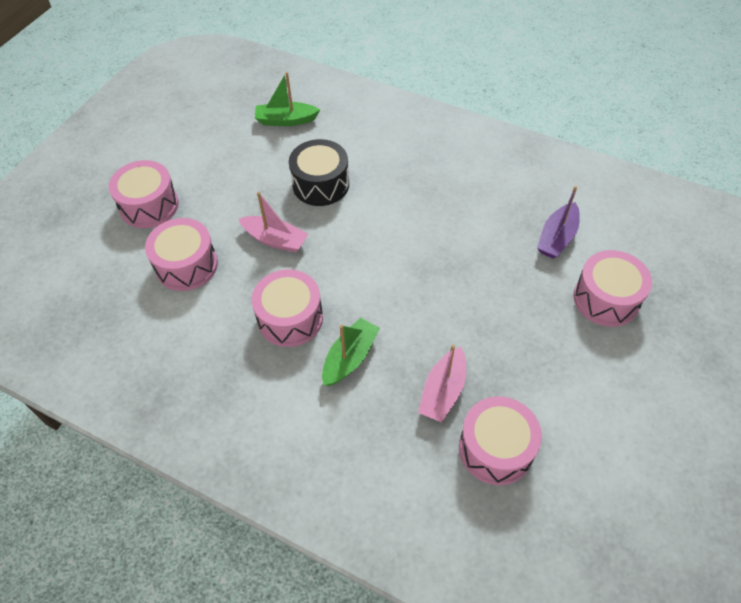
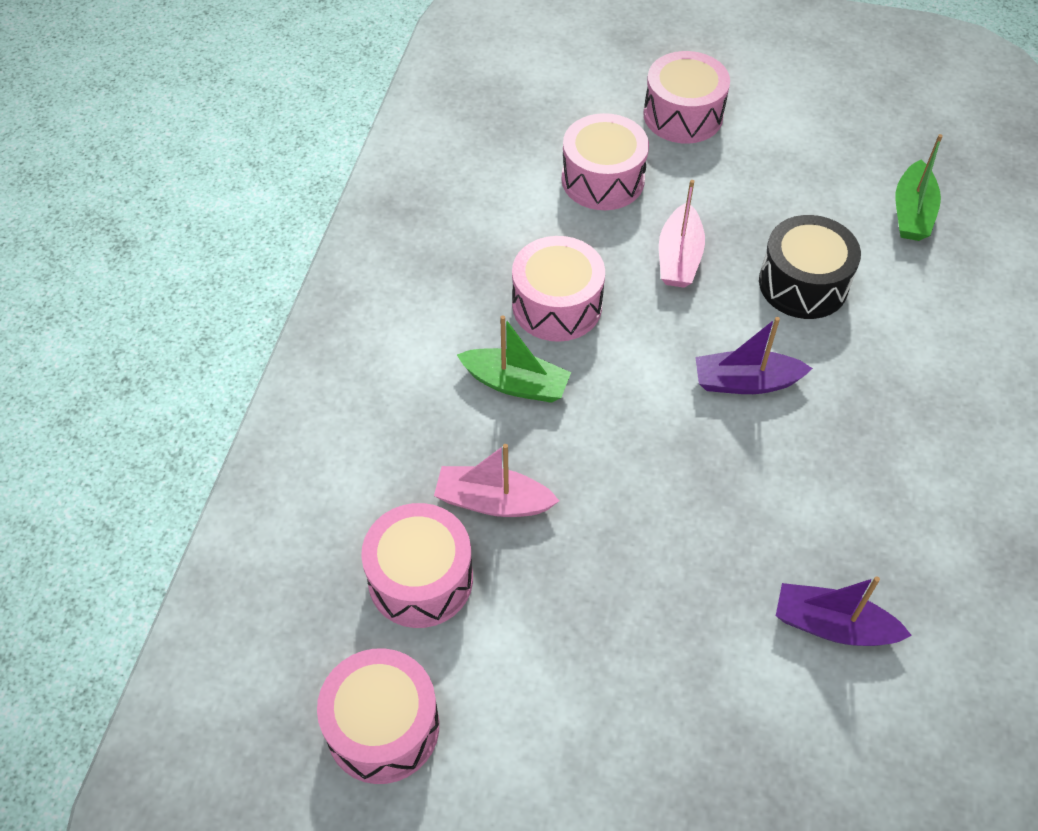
camera: 75 degrees right, 0 degrees up
green boat [255,72,320,126] -> green boat turned 150 degrees counterclockwise [895,134,943,241]
pink drum [573,250,652,327] -> pink drum moved to [317,648,439,784]
none -> purple boat [695,317,813,394]

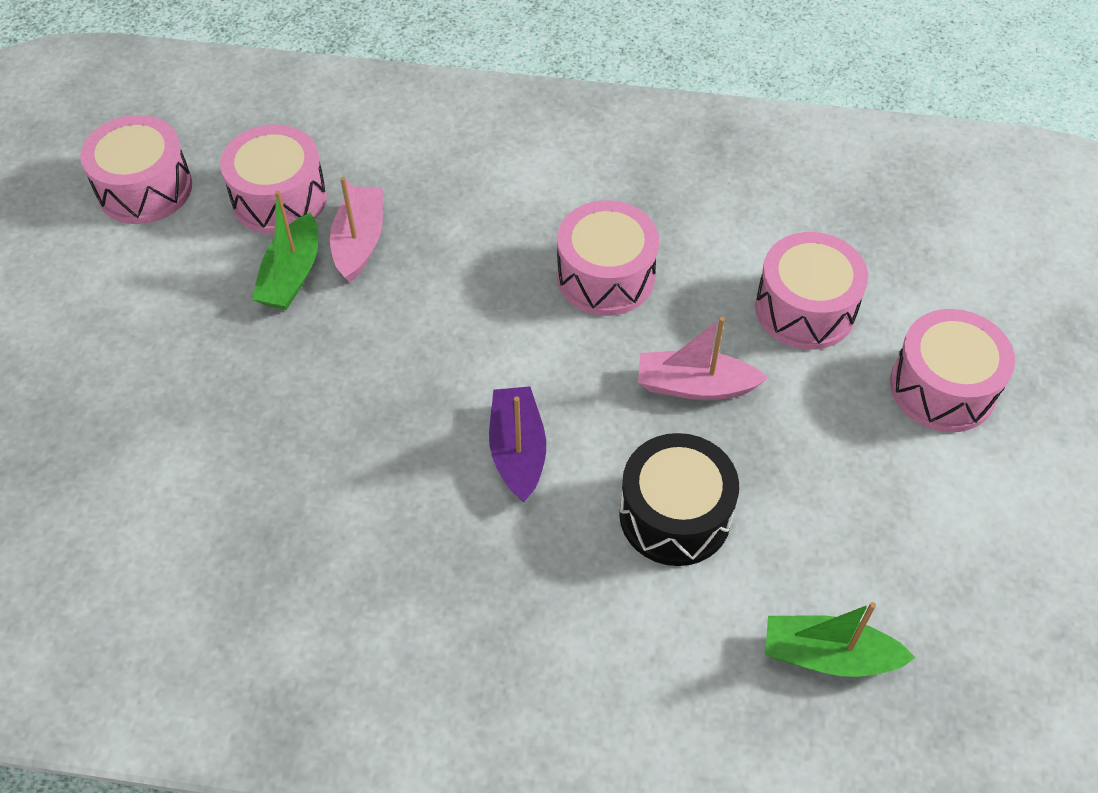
camera: 85 degrees right, 0 degrees up
green boat [457,315,571,403] -> green boat moved to [252,191,318,310]
purple boat [776,576,912,646] -> none

